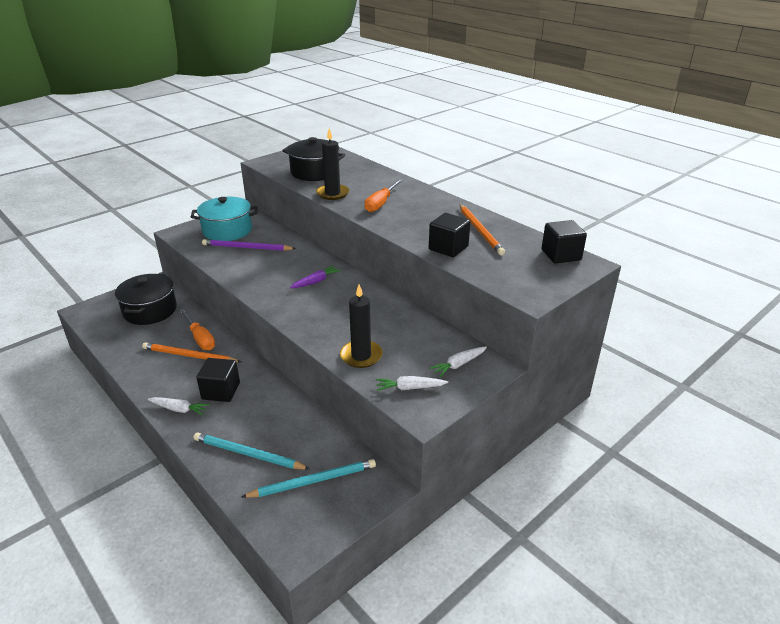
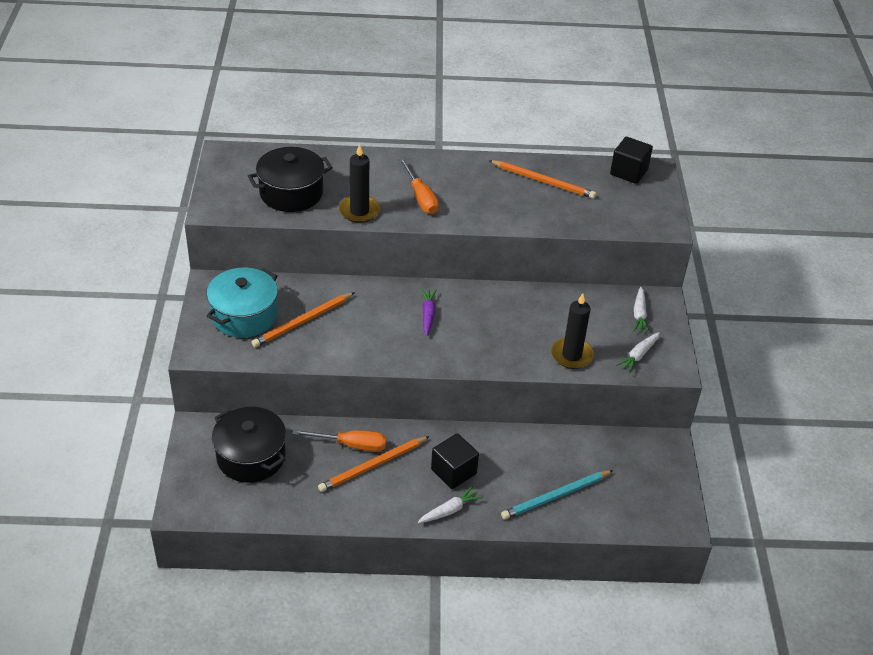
camera: 50 degrees left, 10 degrees up
purple pencil [202,239,296,251] -> orange pencil [251,292,355,347]
turquoise pencil [242,459,376,498] -> none
black cube [429,213,470,257] -> none

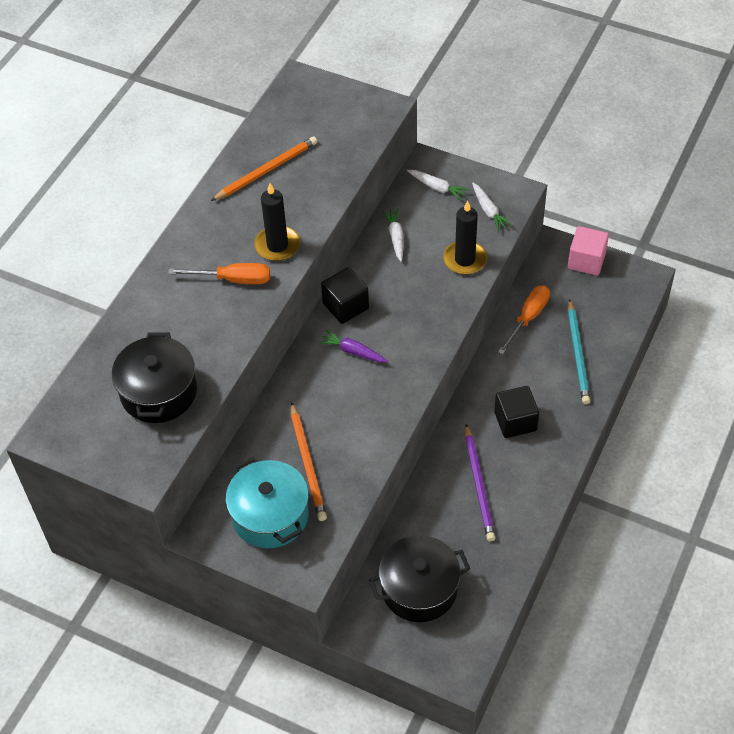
camera: 60 degrees left, 10 degrees up
orange screwdriver [292,429,387,452] -> orange screwdriver moved to [498,285,550,355]
orange pencil [318,436,430,492] -> purple pencil [465,424,496,541]
black candle [339,144,380,223] -> black candle moved to [254,183,300,261]
white carrot [418,486,482,523] -> white carrot moved to [382,208,404,262]
black cube [610,137,653,184] -> black cube moved to [321,267,369,324]
none -> pink cube [568,226,609,275]

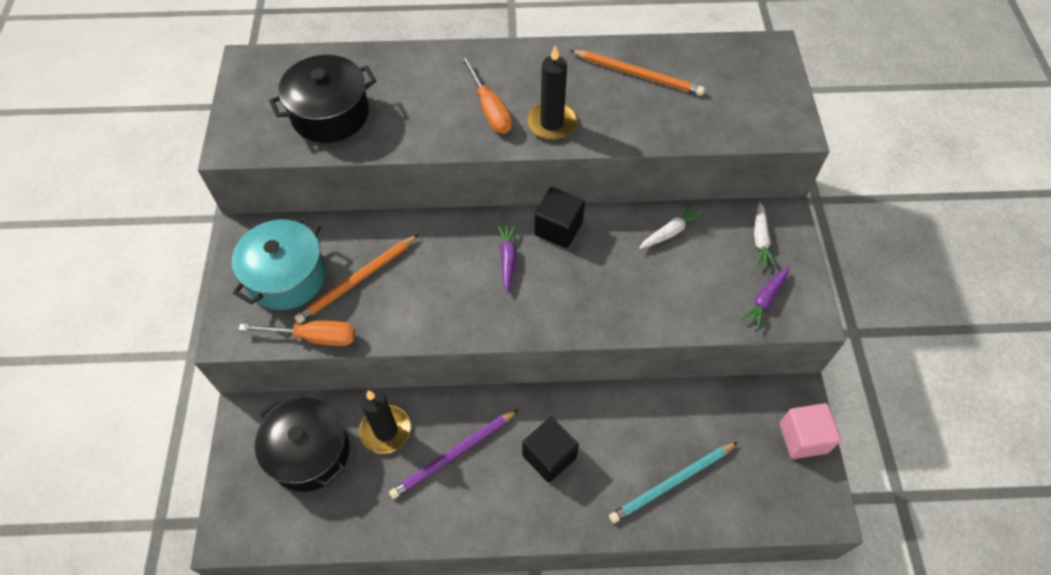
camera: 60 degrees right, 5 degrees up
black candle [443,201,487,275] -> black candle moved to [359,389,411,454]
white carrot [472,183,513,232] -> purple carrot [740,266,789,329]
orange screwdriver [498,285,550,355] -> orange screwdriver moved to [238,321,356,346]

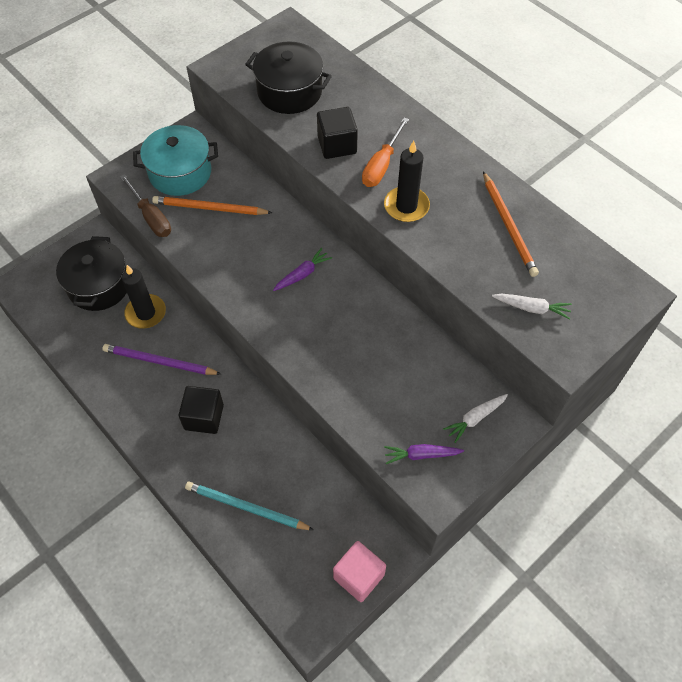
camera: 50 degrees right, 0 degrees up
orange screwdriver [238,321,356,346] -> brown screwdriver [120,174,171,237]
black cube [534,187,585,248] -> black cube moved to [317,107,358,159]
white carrot [639,204,705,249] -> white carrot moved to [492,293,572,320]

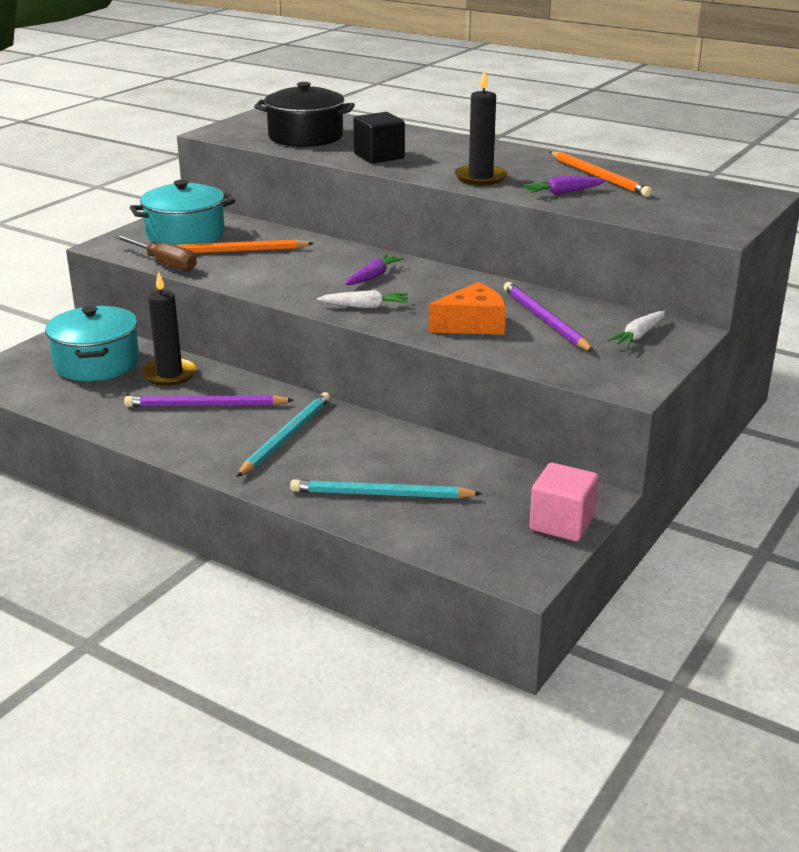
camera: 15 degrees left, 30 degrees down
black pot [56,236,127,311] -> turquoise pot [45,306,139,381]
black cube [178,386,224,434] -> turquoise pencil [236,392,331,477]
orange screwdriver [362,117,409,187] -> none
purple carrot [384,444,464,464] -> purple carrot moved to [523,176,606,194]
white carrot [492,293,572,320] -> white carrot moved to [317,290,408,308]
none -> orange cheese [429,282,506,335]
none -> purple pencil [504,282,594,352]

